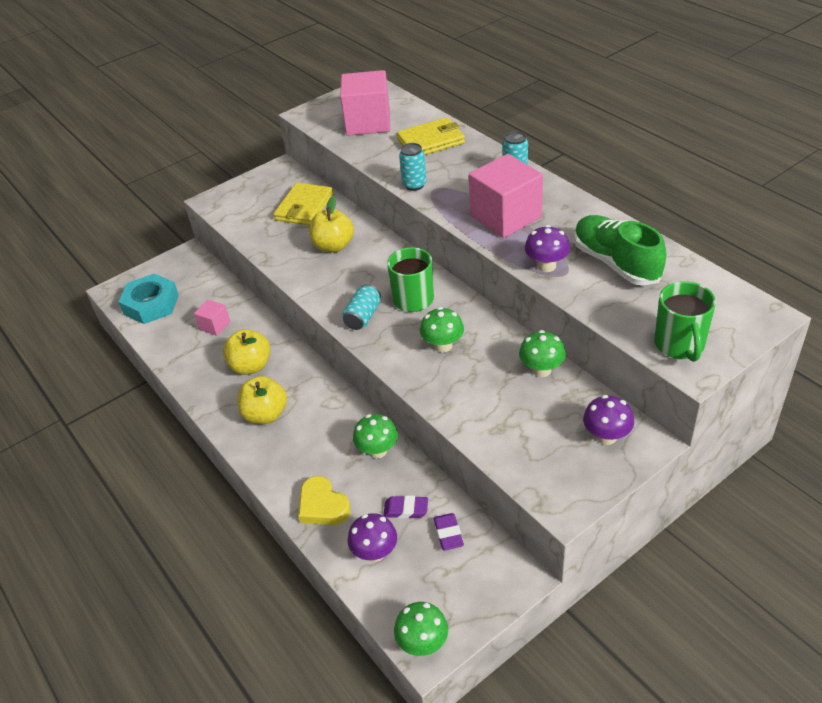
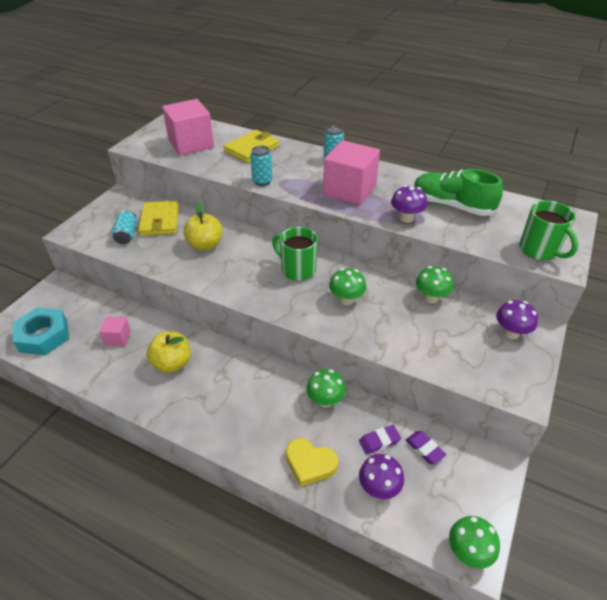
camera: 30 degrees left, 0 degrees up
yellow apple [237,376,287,424] -> none
turquoise can [342,284,381,330] -> turquoise can moved to [112,210,137,244]

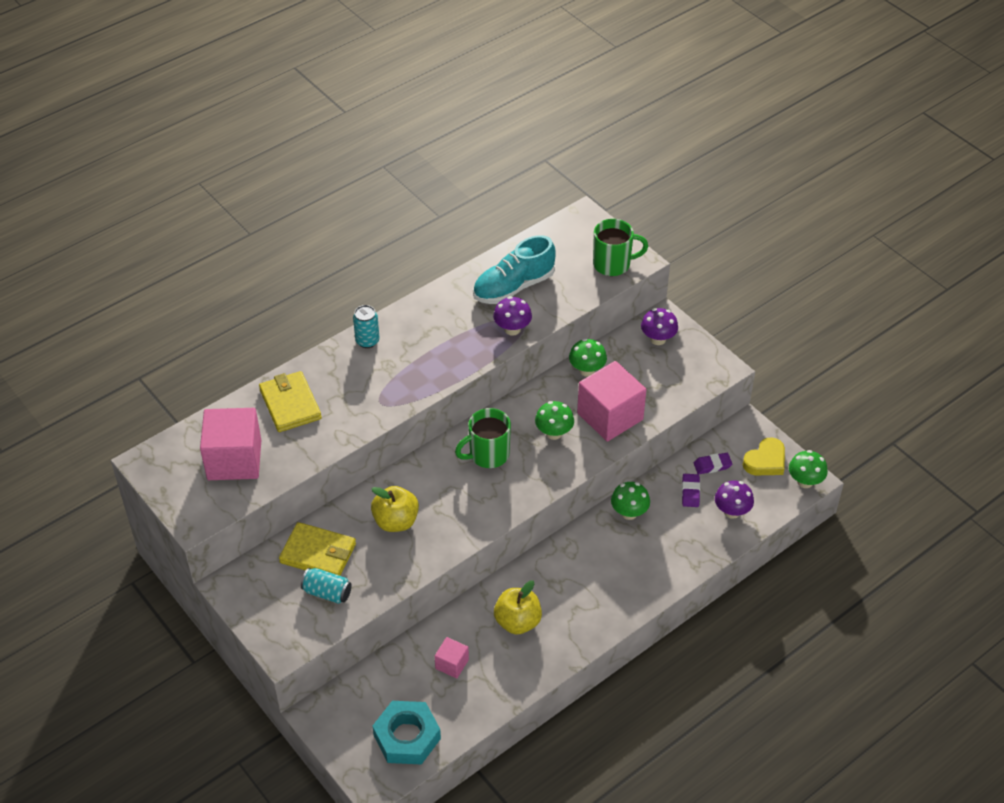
camera: 65 degrees left, 5 degrees up
turquoise can [250,146,272,186] -> none
yellow heart [286,438,338,487] -> yellow heart moved to [743,437,785,475]
pink cube [323,140,380,205] -> pink cube moved to [577,361,646,441]
green shoe [414,169,503,216] -> turquoise shoe [473,235,556,304]

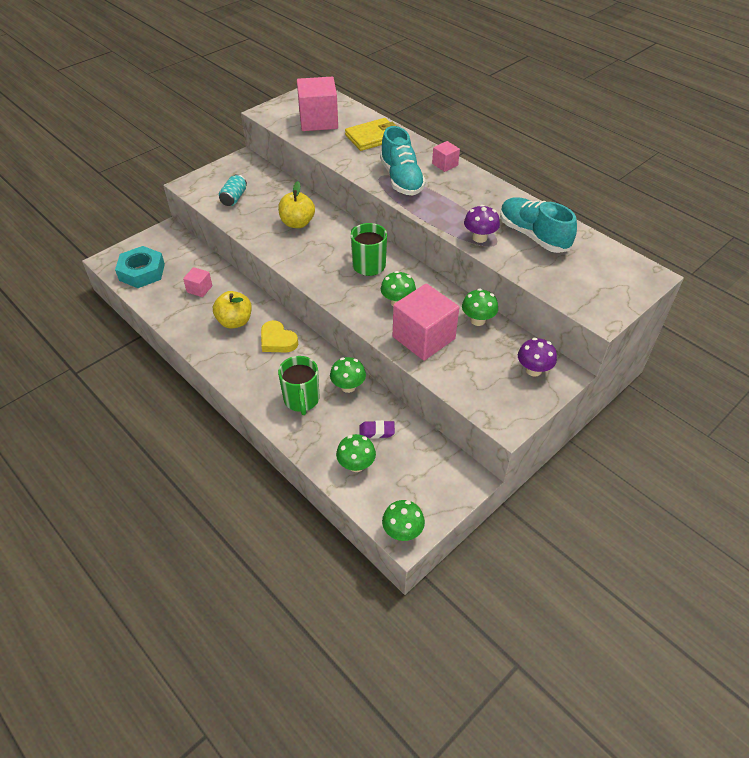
camera: 85 degrees right, 0 degrees up
yellow wallet [279,522,356,576] -> none
turquoise can [353,305,380,348] -> pink cube [432,141,460,172]
green mug [593,219,648,276] -> green mug moved to [278,356,319,415]
purple eraser [694,453,732,474] -> none
purple mushroom [715,480,754,519] -> green mushroom [336,434,376,472]
yellow heart [743,437,785,475] -> yellow heart moved to [261,320,298,352]
none -> turquoise shoe [380,126,426,196]

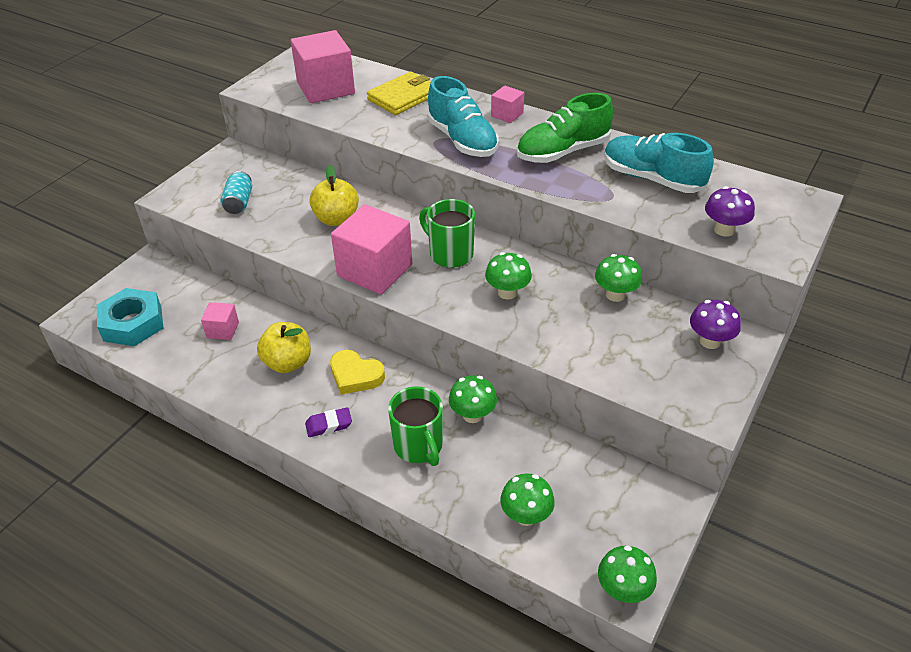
camera: 15 degrees left, 5 degrees down
purple eraser [359,420,395,438] -> purple eraser moved to [305,407,352,437]
pink cube [393,283,459,361] -> pink cube moved to [331,204,412,295]
purple mushroom [464,205,500,243] -> purple mushroom moved to [705,186,755,237]
none -> green shoe [517,93,613,163]

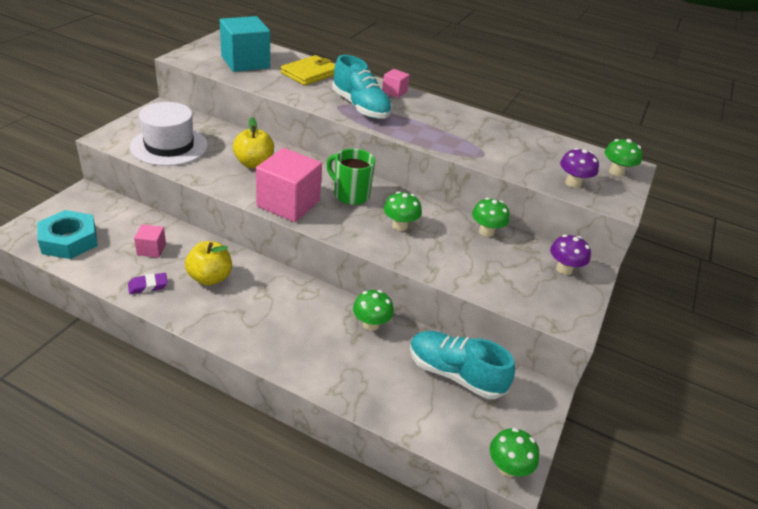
camera: 10 degrees left, 5 degrees down
turquoise can [220,171,252,214] -> white hat [130,102,208,166]
pink cube [291,30,355,103] -> turquoise cube [220,16,270,72]
purple eraser [305,407,352,437] -> purple eraser moved to [128,273,168,294]
yellow heart [330,350,385,395] -> none
green mug [388,386,443,466] -> none
green mushroom [500,473,555,526] -> green mushroom moved to [604,139,643,177]
green shoe [517,93,613,163] -> none
turquoise shoe [604,133,714,193] -> turquoise shoe moved to [410,331,515,399]

